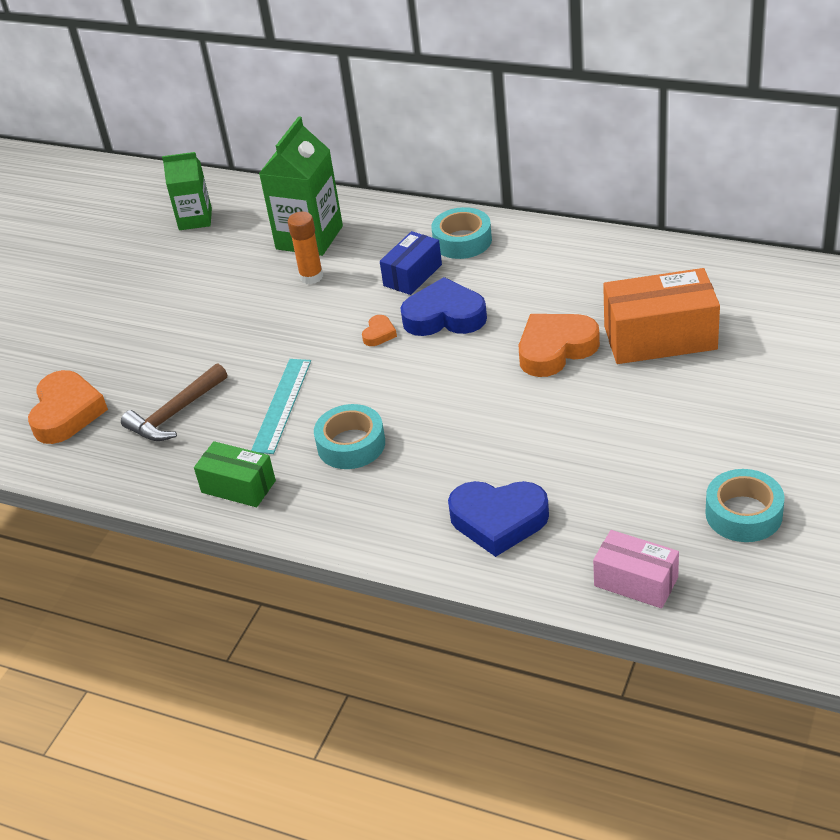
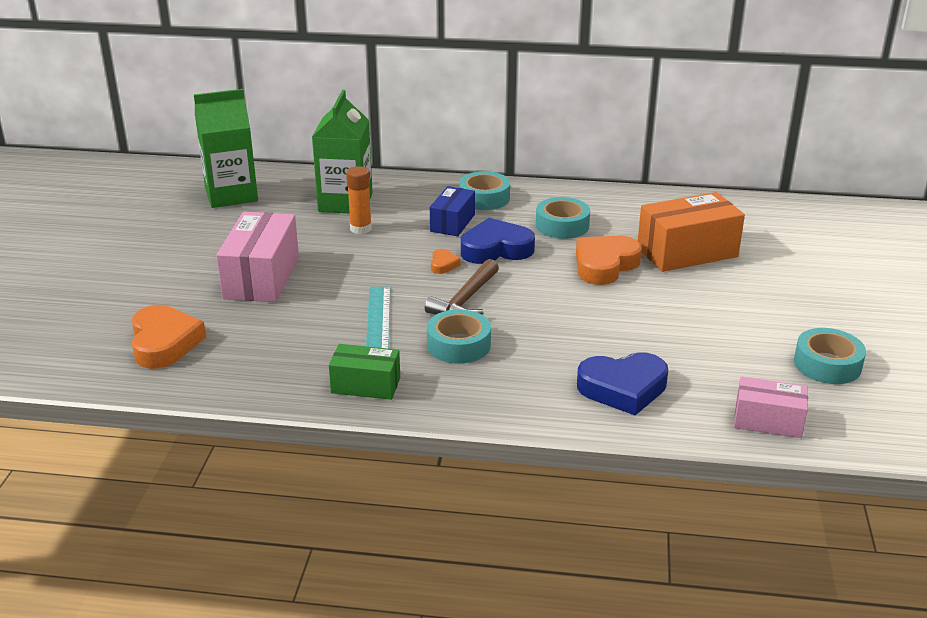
camera: 20 degrees left, 10 degrees down
brown hammer [121,363,227,441] -> brown hammer moved to [425,259,499,314]
green carton [162,152,212,230] -> green carton [194,89,258,208], size x1.57
none -> pink box [216,212,299,302]
none -> turquoise tape [536,197,590,239]

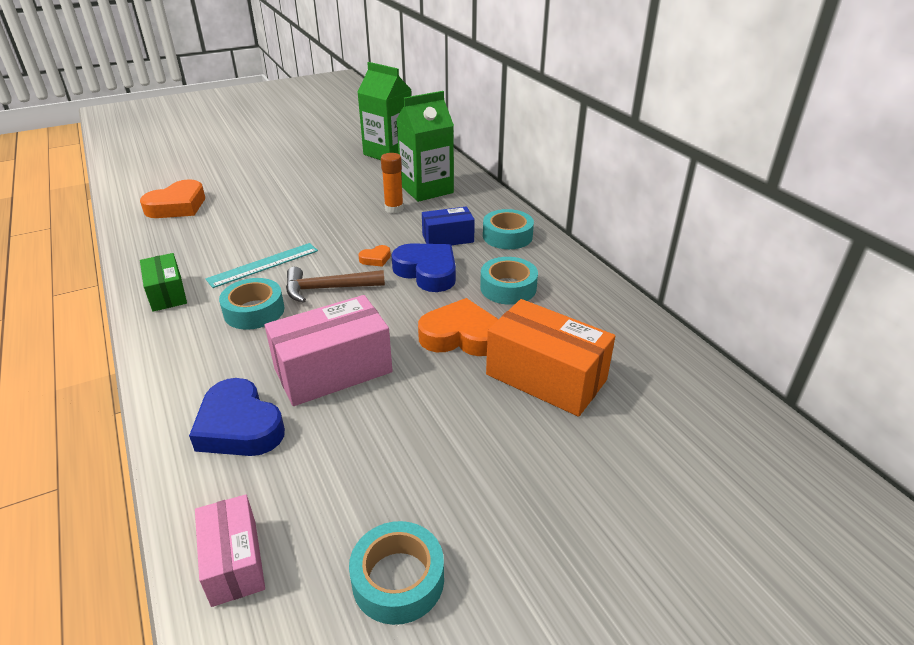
camera: 55 degrees right, 5 degrees up
pink box [216,212,299,302] -> pink box moved to [265,295,392,406]

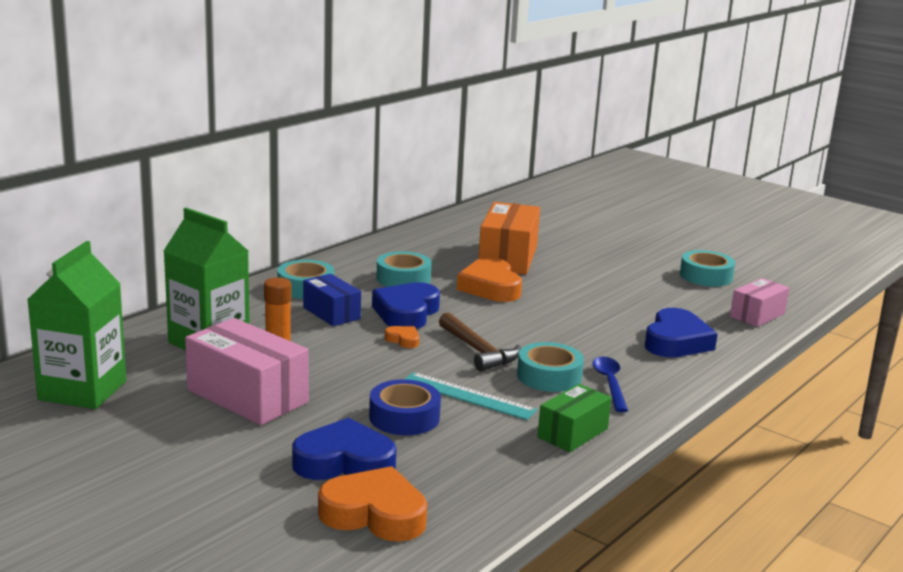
camera: 115 degrees left, 15 degrees down
pink box [265,295,392,406] -> pink box moved to [185,318,309,425]
none -> blue heart [292,418,397,480]
none -> blue tape [369,379,441,435]
none -> blue spoon [592,357,628,412]

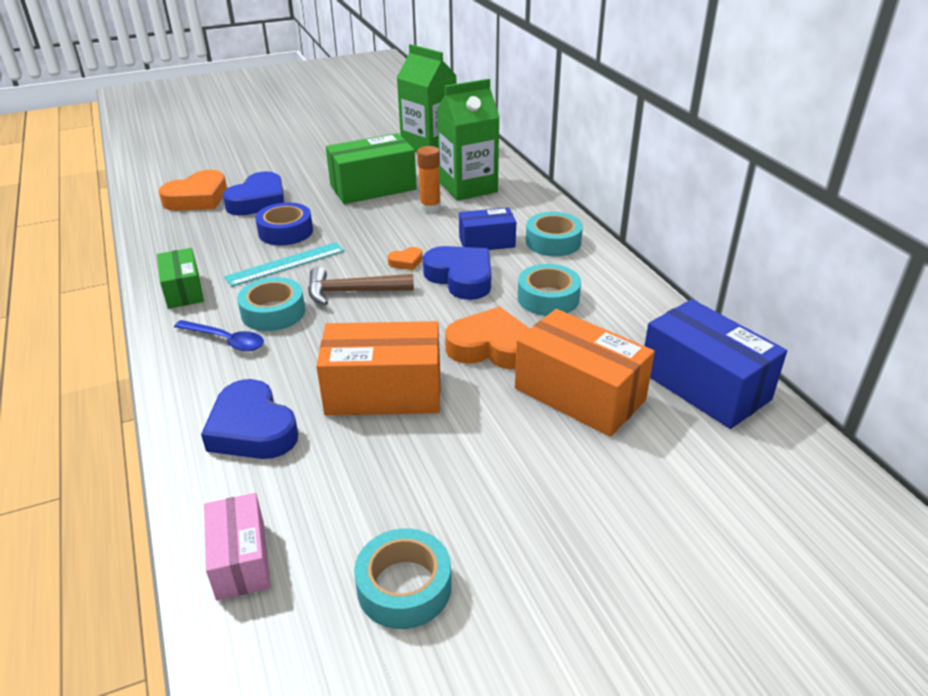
camera: 120 degrees right, 15 degrees up
pink box [185,318,309,425] -> green box [326,133,417,204]
none -> orange box [316,321,440,415]
none -> blue box [644,299,787,429]

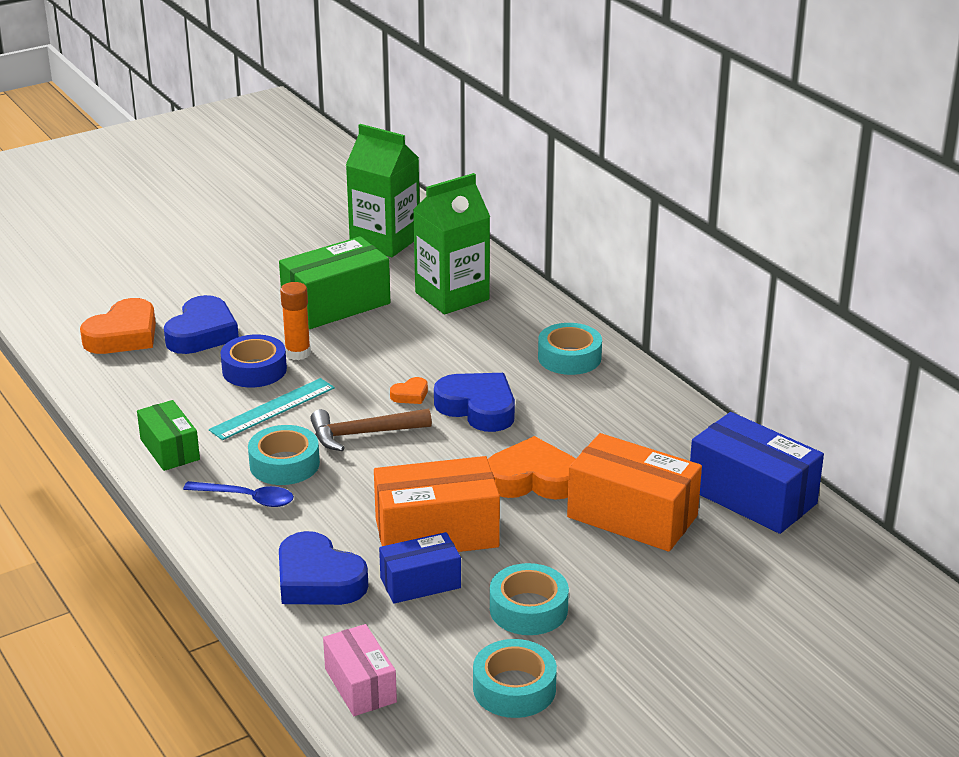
camera: 10 degrees left, 5 degrees down
orange glue stick [417,146,441,213] -> orange glue stick moved to [280,282,311,360]
blue box [459,207,516,250] -> blue box moved to [379,532,461,604]
turquoise tape [518,264,581,316] -> turquoise tape moved to [490,563,569,635]

